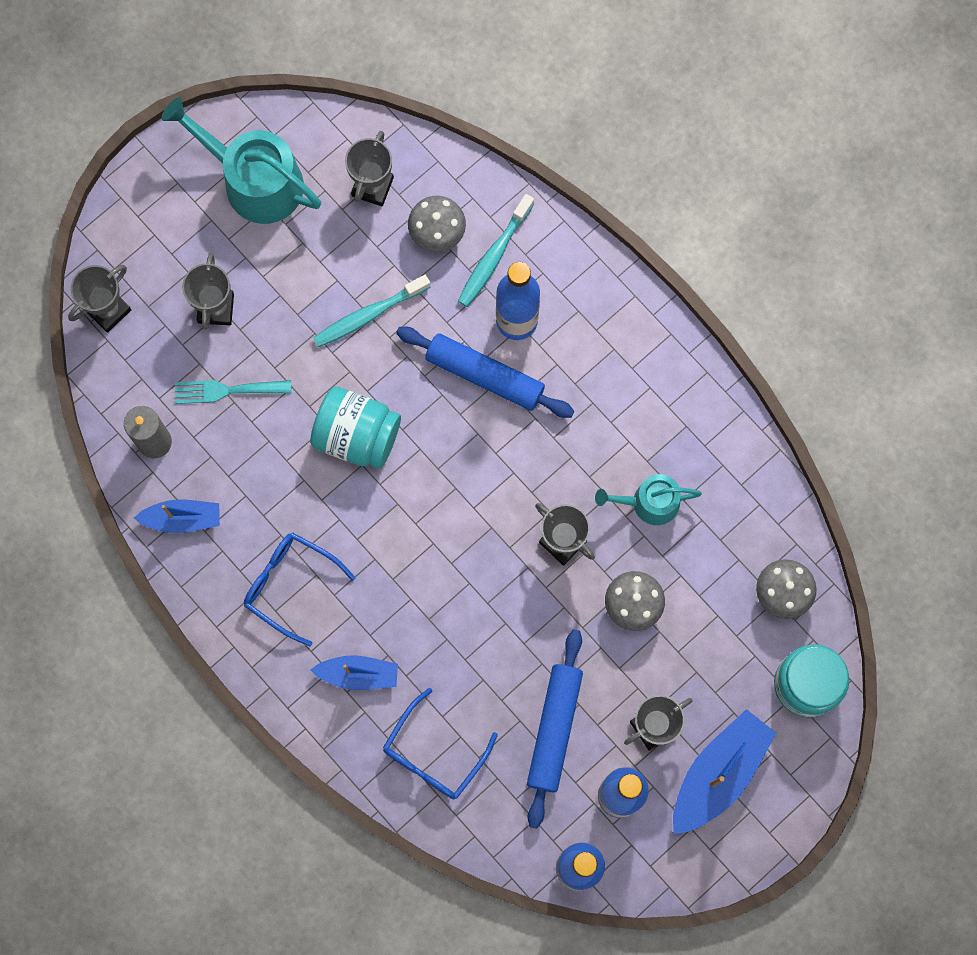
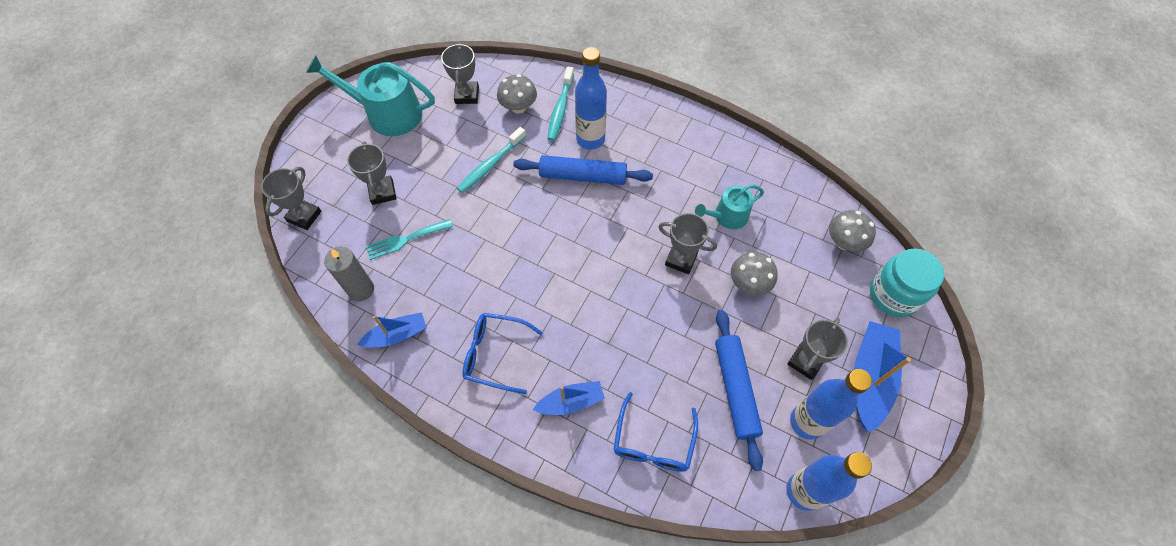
camera: 20 degrees left, 15 degrees down
turquoise jar [310,387,401,469] -> none

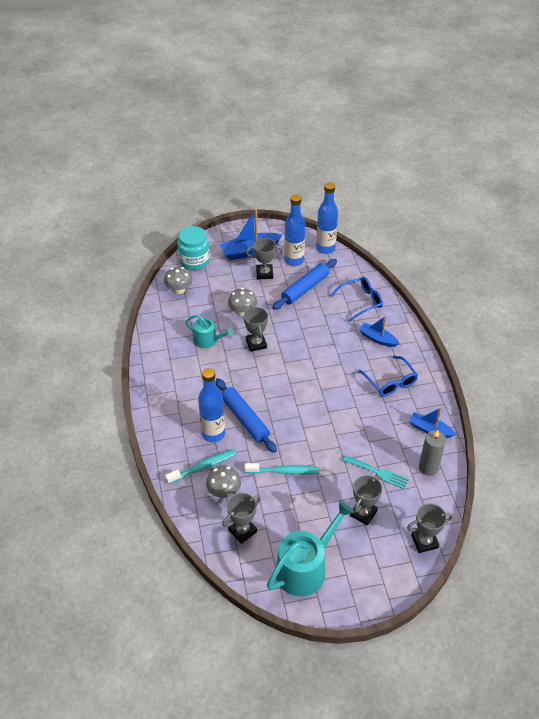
camera: 130 degrees left, 15 degrees down
turquoise watering can [306,55,435,136] -> turquoise watering can turned 105 degrees counterclockwise [267,501,354,596]

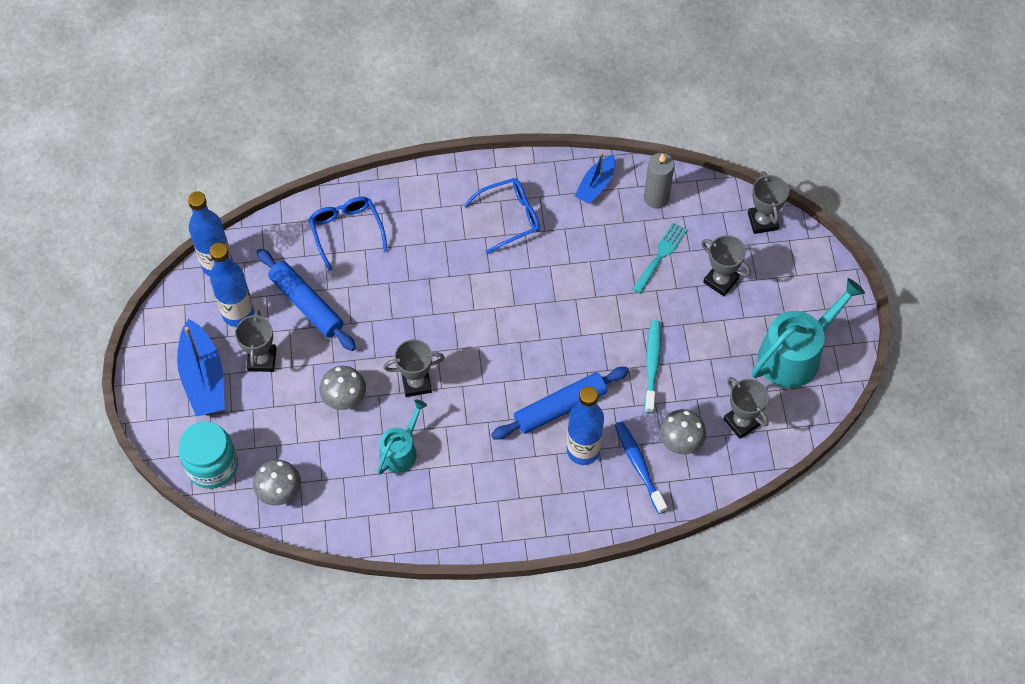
camera: 85 degrees left, 15 degrees up
turquoise toothbrush [165,449,236,484] -> blue toothbrush [615,421,667,514]
turquoise watering can [267,501,354,596] -> turquoise watering can turned 90 degrees clockwise [751,278,865,388]
blue boat [359,316,400,347] -> none

